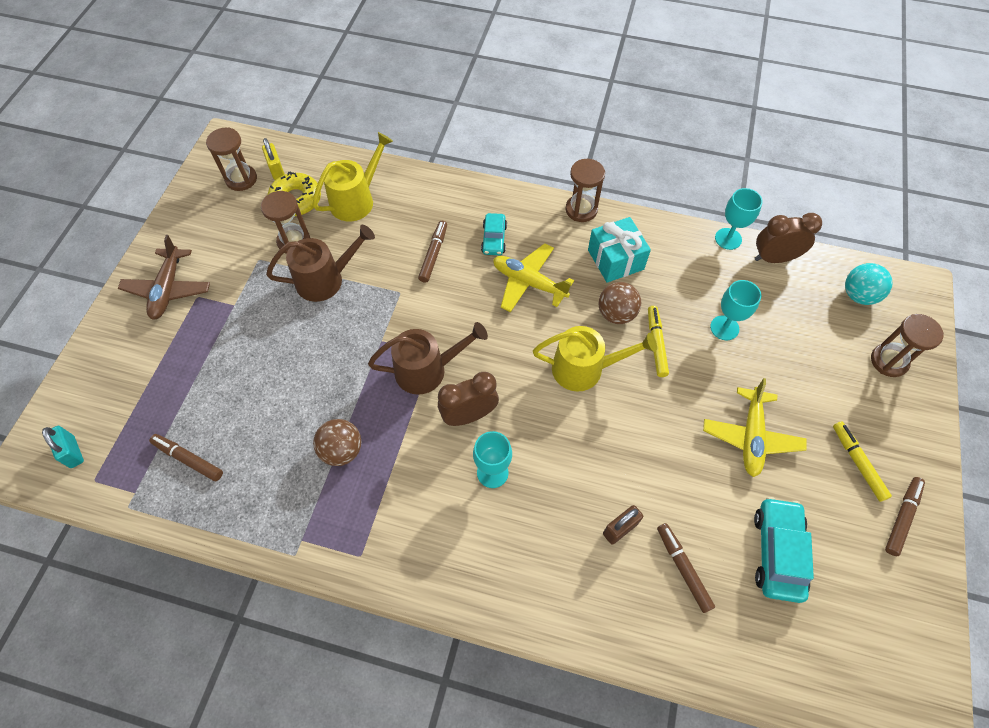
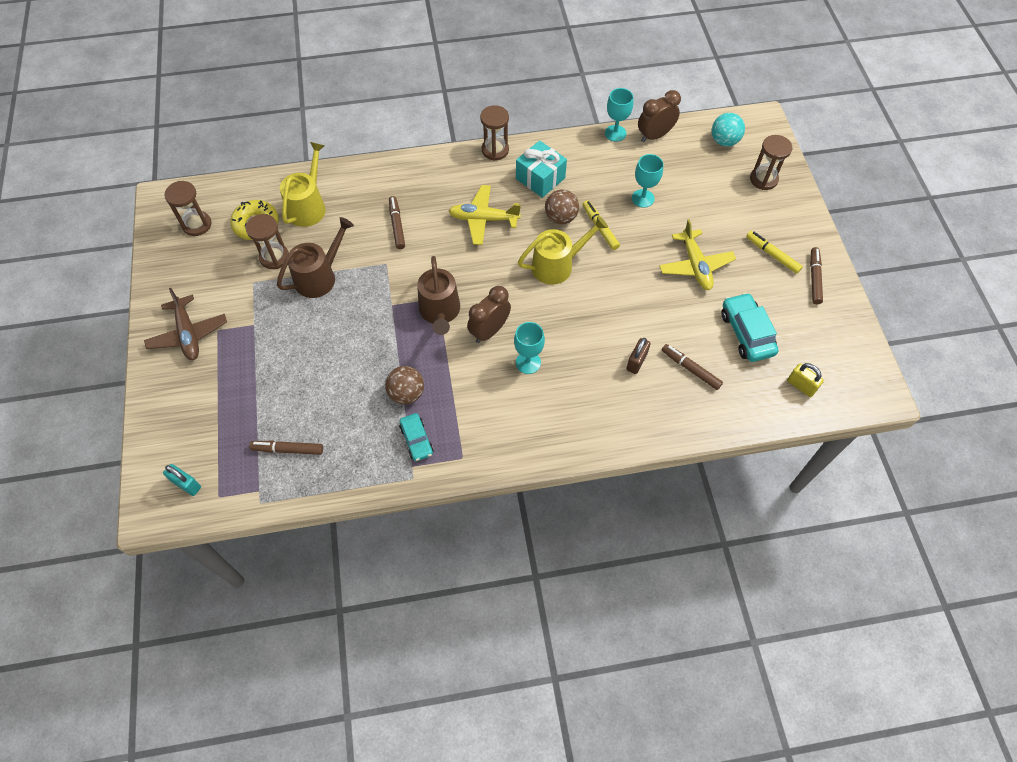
camera: 25 degrees left, 0 degrees up
yellow padlock [262,138,285,180] -> yellow padlock moved to [787,363,824,397]
brown watering can [368,322,488,395] -> brown watering can turned 120 degrees clockwise [417,256,460,335]
turquoise car [481,213,507,255] -> turquoise car moved to [399,413,434,461]

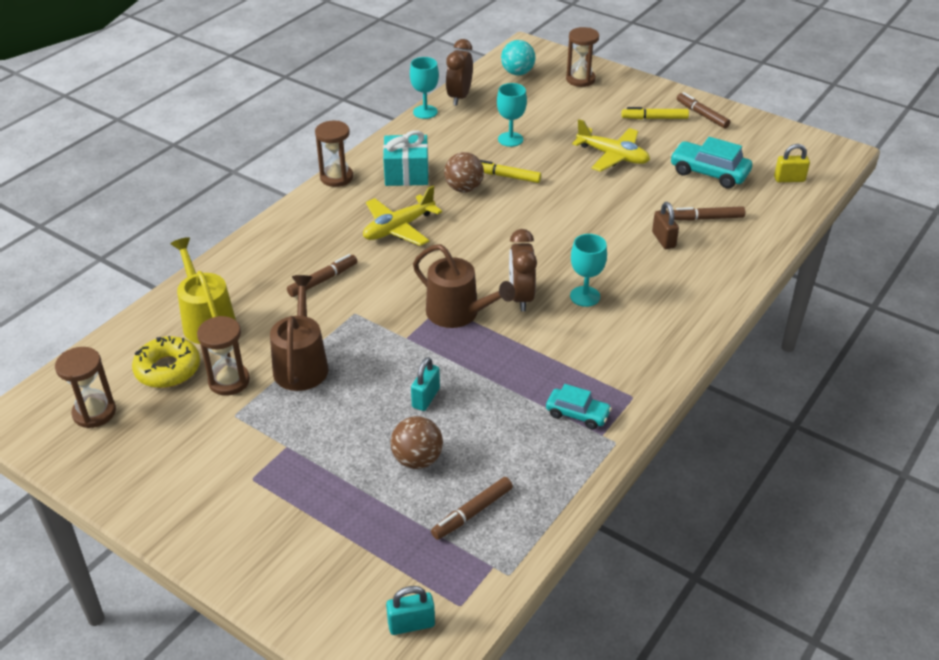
camera: 45 degrees left, 20 degrees down
brown plane [144,288,227,360] -> none
brown ball [385,366,424,405] -> brown ball moved to [390,416,443,469]
brown marker [389,196,405,249] -> brown marker turned 105 degrees clockwise [287,254,357,297]
yellow watering can [518,216,608,285] -> none
none -> turquoise padlock [411,357,440,411]

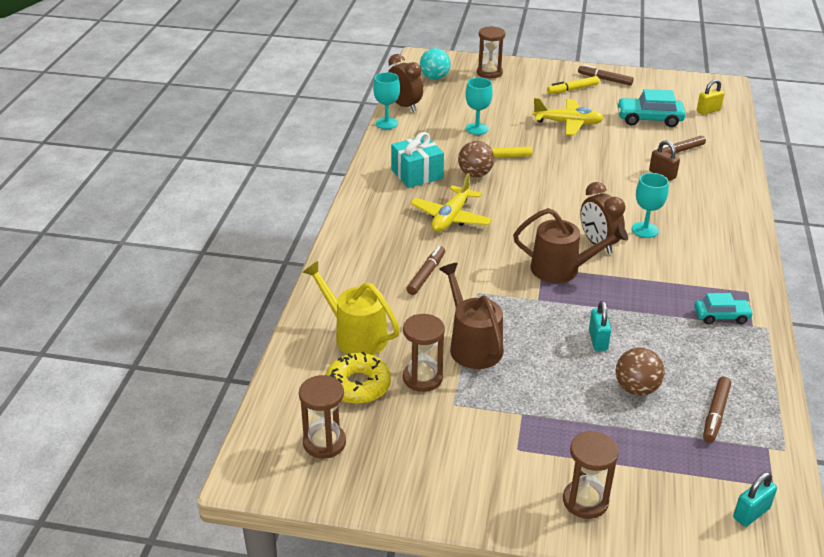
camera: 25 degrees left, 5 degrees down
brown hourglass [315,121,353,187] -> brown hourglass moved to [563,431,619,519]
brown clock [446,39,473,106] -> brown clock turned 150 degrees clockwise [388,54,423,112]

